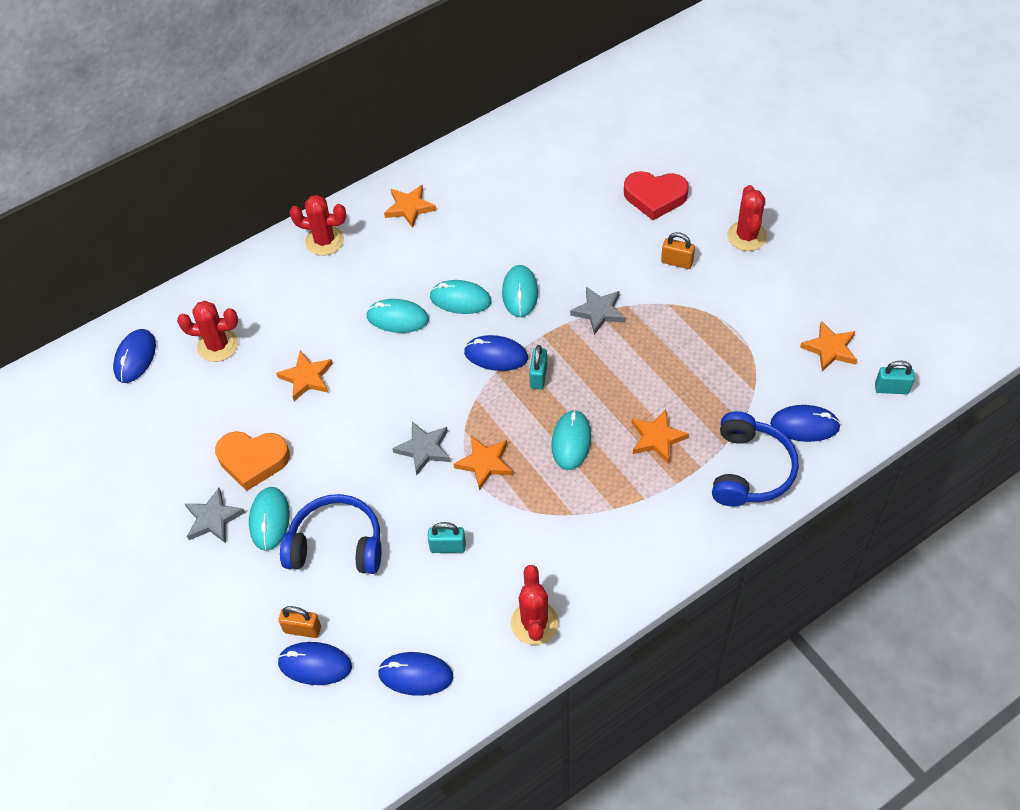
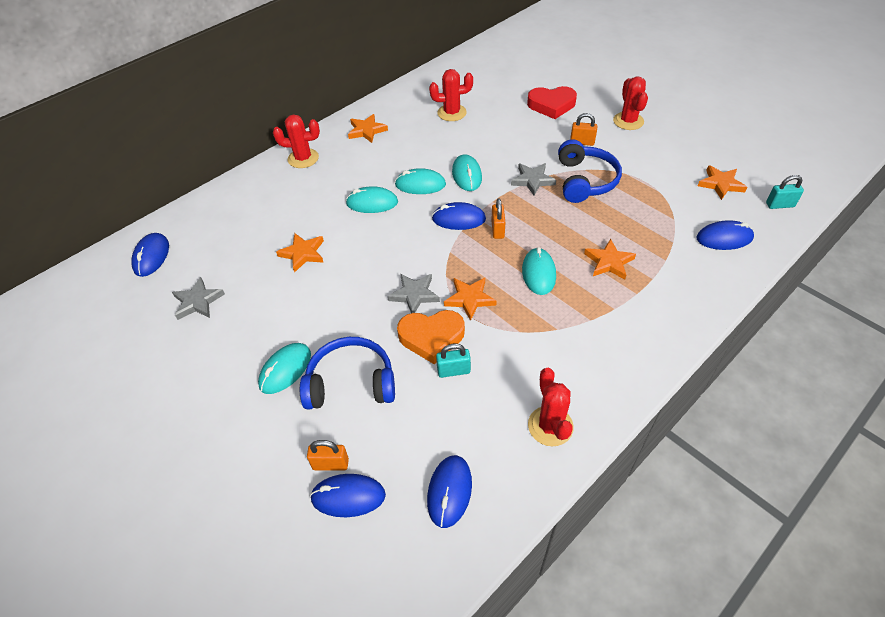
camera: 10 degrees left, 5 degrees down
red cactus [177,301,238,362] -> red cactus moved to [429,69,473,121]
grey star [185,488,245,543] -> grey star moved to [172,277,225,320]
orange heart [215,431,290,491] -> orange heart moved to [397,310,465,364]
turquoise mouse [249,487,290,551] -> turquoise mouse turned 45 degrees clockwise [258,343,311,394]
blue mouse [378,652,453,696] -> blue mouse turned 75 degrees counterclockwise [427,455,472,528]
turquoise padlock [529,345,547,390] -> orange padlock [491,198,505,239]
blue headphones [712,411,799,507] -> blue headphones moved to [558,139,622,203]

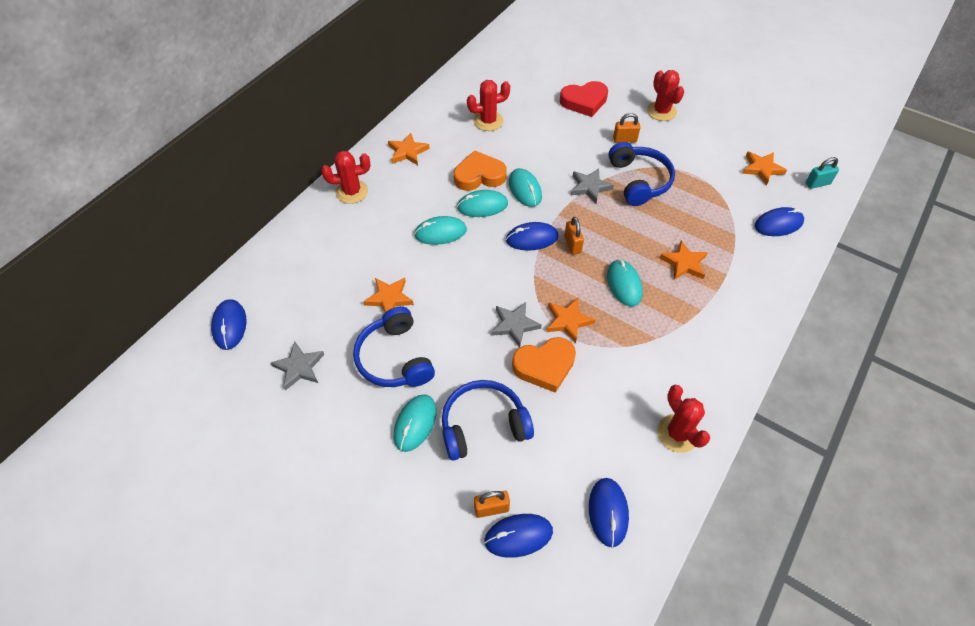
camera: 15 degrees left, 5 degrees up
turquoise padlock [436,344,471,378] -> none
none -> blue headphones [353,306,435,387]
none -> orange heart [454,150,507,191]

